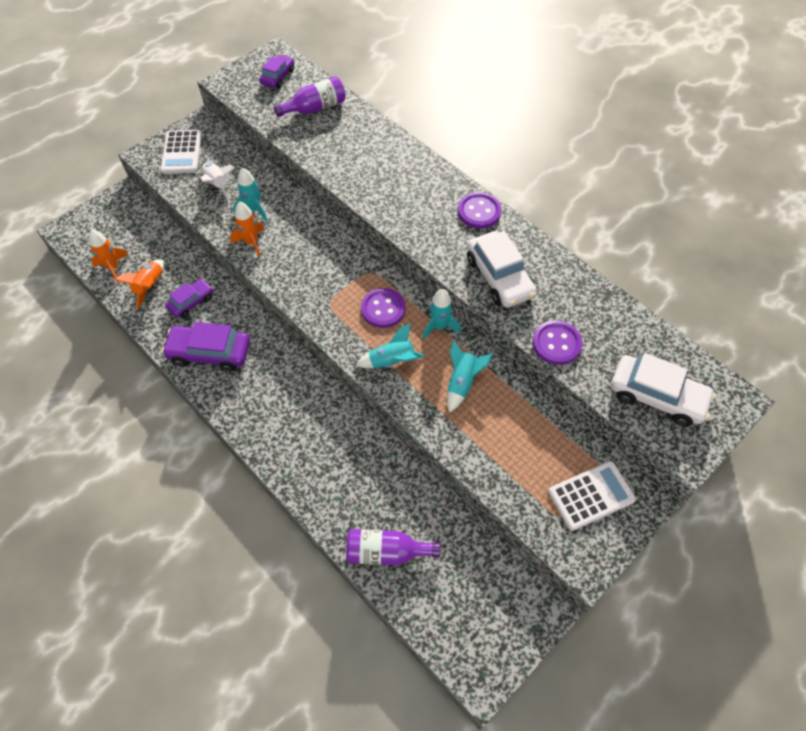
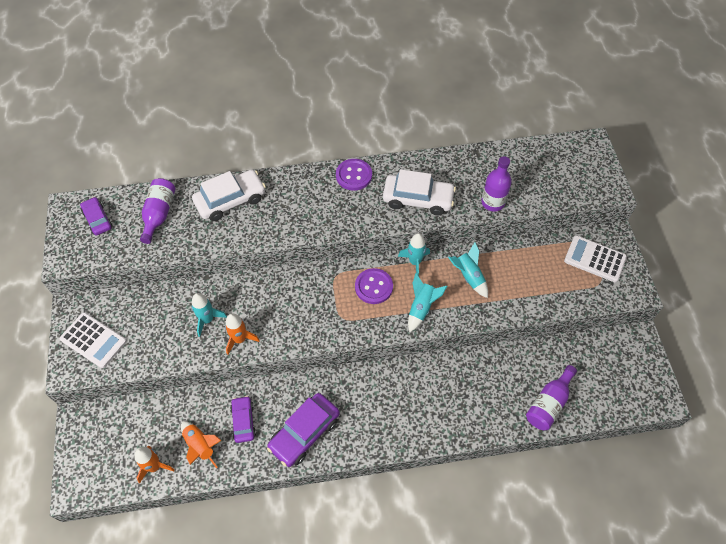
camera: 55 degrees left, 0 degrees up
white rocket [200,162,235,201] -> none
purple button [532,320,582,365] -> purple bottle [481,156,512,212]
white calculator [548,461,636,531] -> white calculator turned 75 degrees counterclockwise [564,235,627,282]
white car [611,353,715,427] -> white car moved to [192,170,266,221]

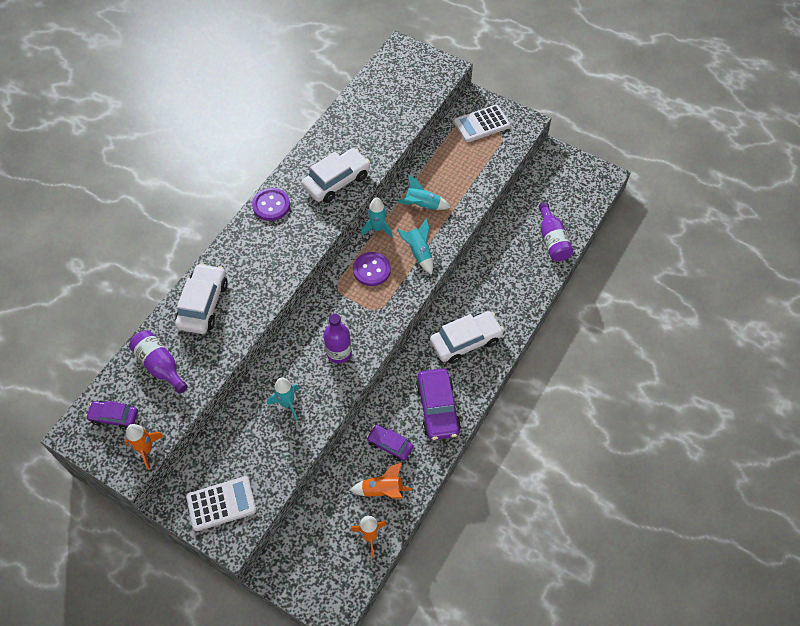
camera: 50 degrees left, 0 degrees up
orange rocket [225,313,260,355] -> orange rocket moved to [124,424,164,470]
purple bottle [481,156,512,212] -> purple bottle moved to [324,313,352,363]
none -> white car [430,311,504,364]

